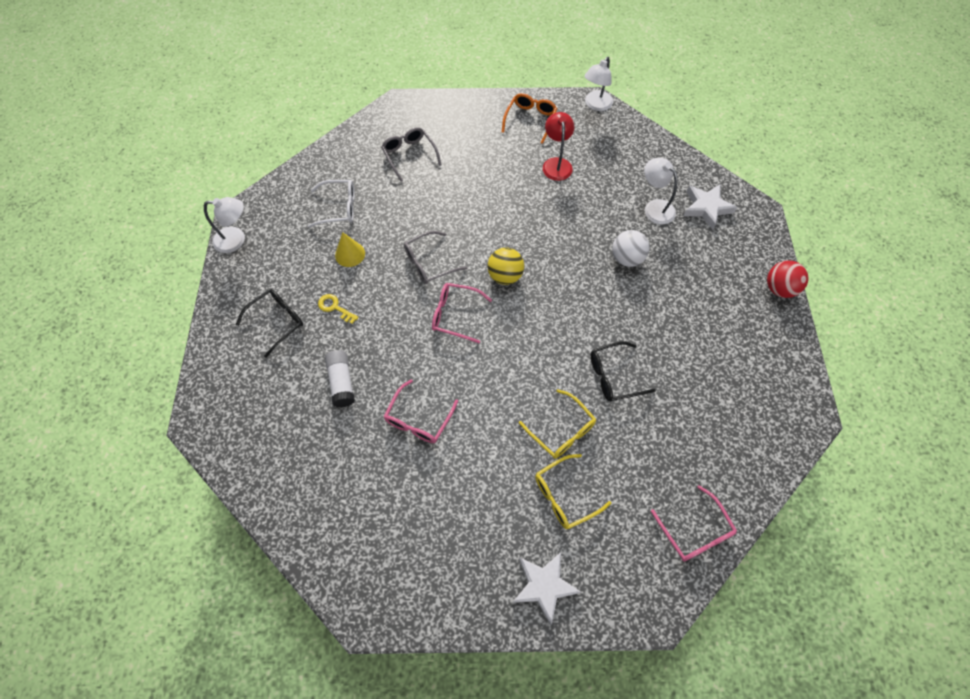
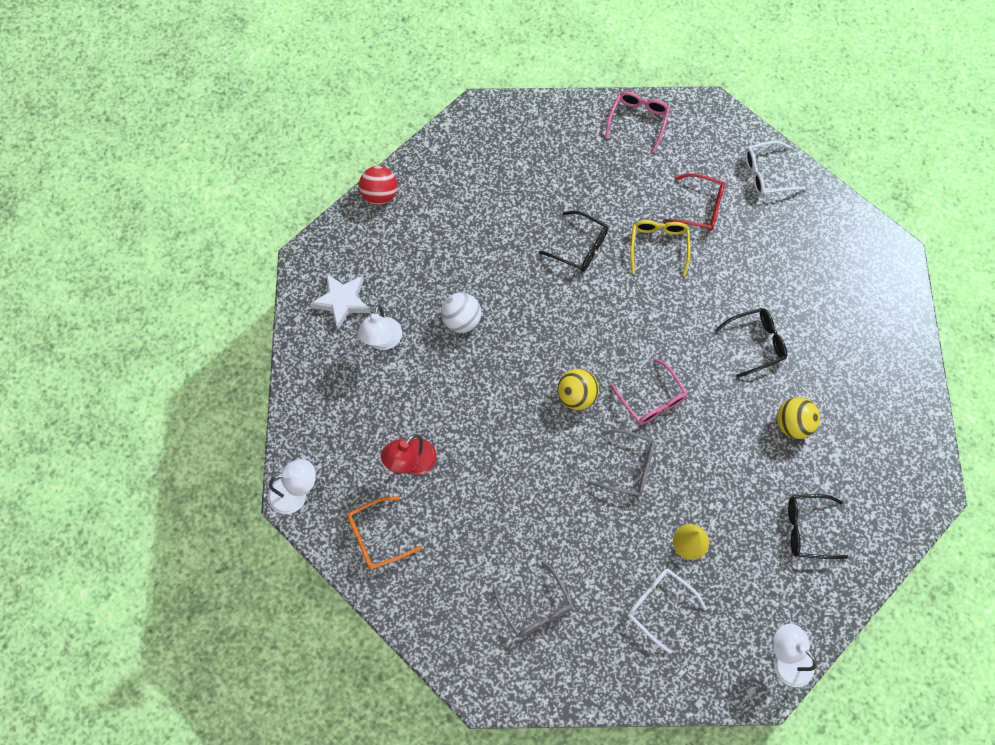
camera: 135 degrees left, 5 degrees up
yellow key [318,294,359,324] -> none
white glue stick [325,350,355,407] -> yellow ball [777,397,820,439]
grey glasses [381,127,442,182] -> grey glasses turned 45 degrees counterclockwise [493,561,573,638]
pink glasses [384,379,458,443] -> black glasses [715,308,787,378]
white star [512,552,581,625] -> white glasses [745,141,806,196]
yellow glasses [535,454,611,529] -> red glasses [663,173,725,231]

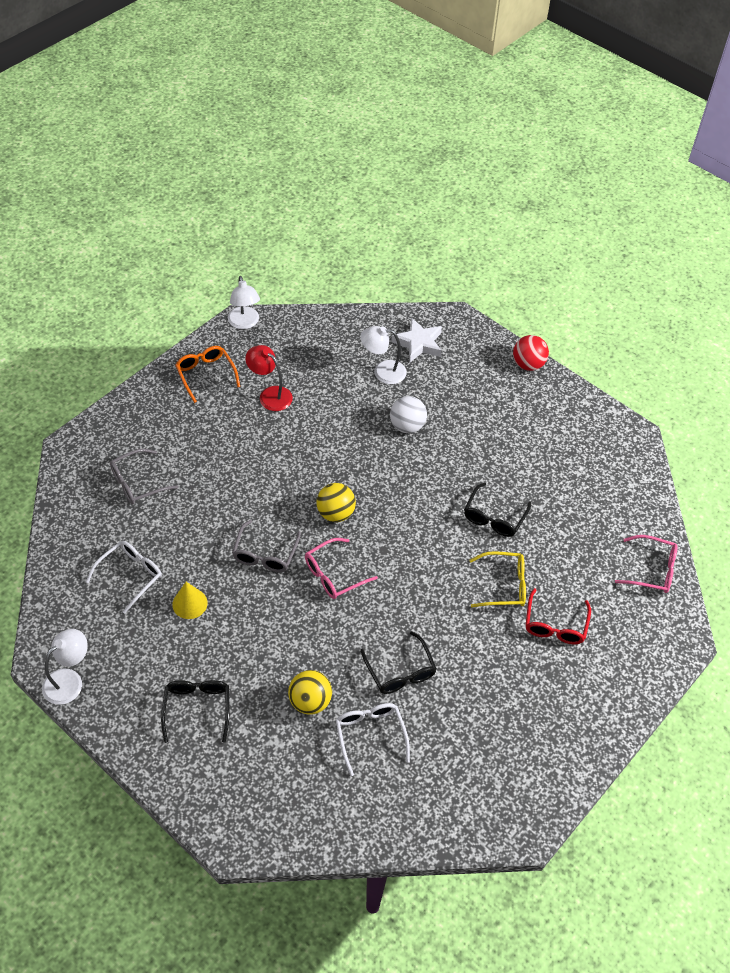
camera: 85 degrees right, 15 degrees down
white glasses [745,141,806,196] -> white glasses moved to [335,703,410,776]

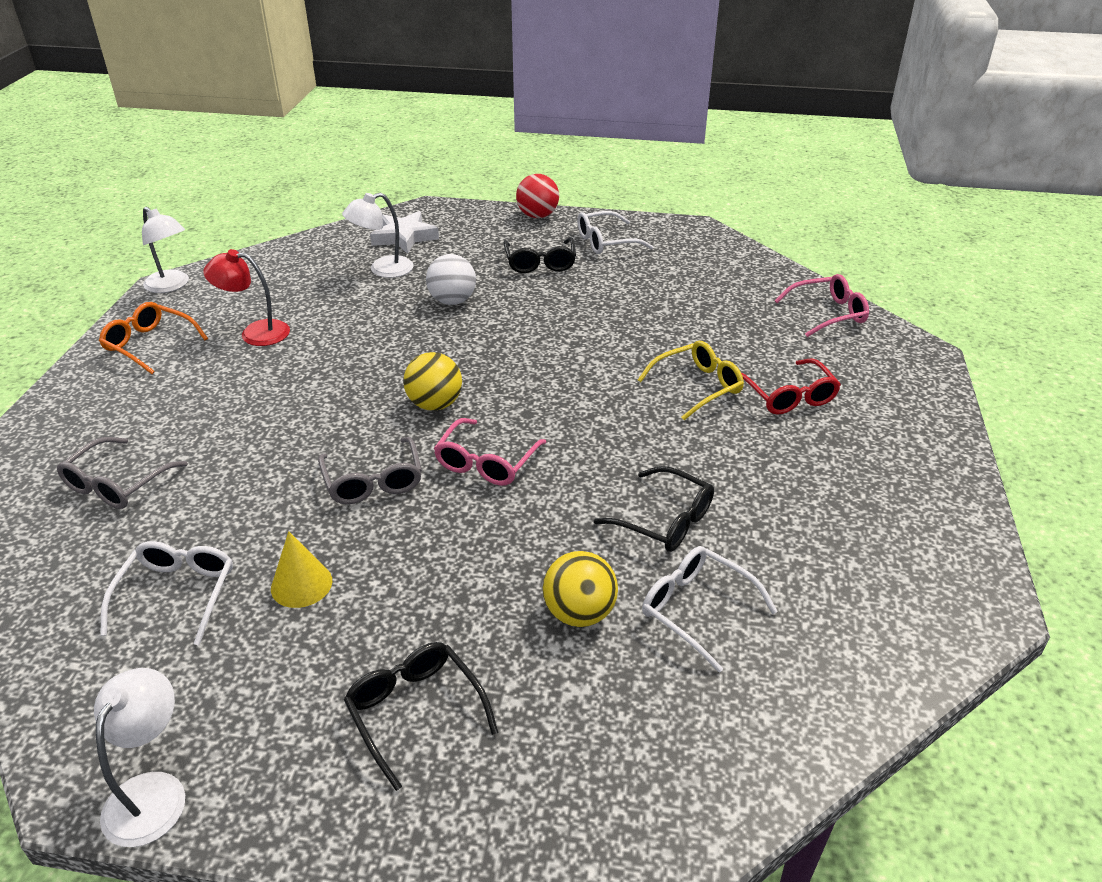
camera: 30 degrees left, 15 degrees down
black glasses [464,483,531,537] -> black glasses moved to [504,237,576,273]
none -> white glasses [577,211,653,254]

